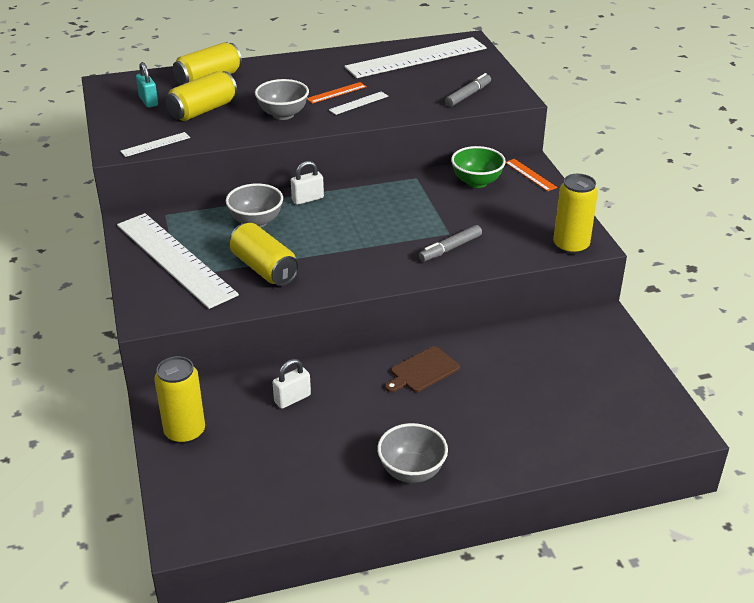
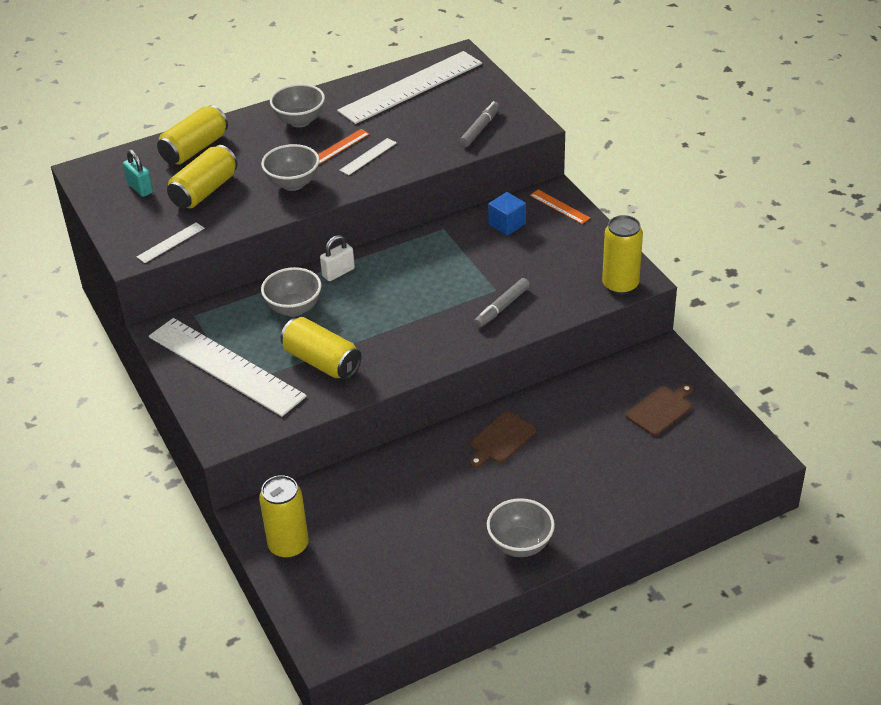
camera: 10 degrees left, 5 degrees up
white padlock [272,359,311,409] -> none
green bowl [451,146,506,188] -> blue cube [488,192,526,236]
none -> grey bowl [270,84,325,128]
none -> brown cutting board [626,384,693,436]

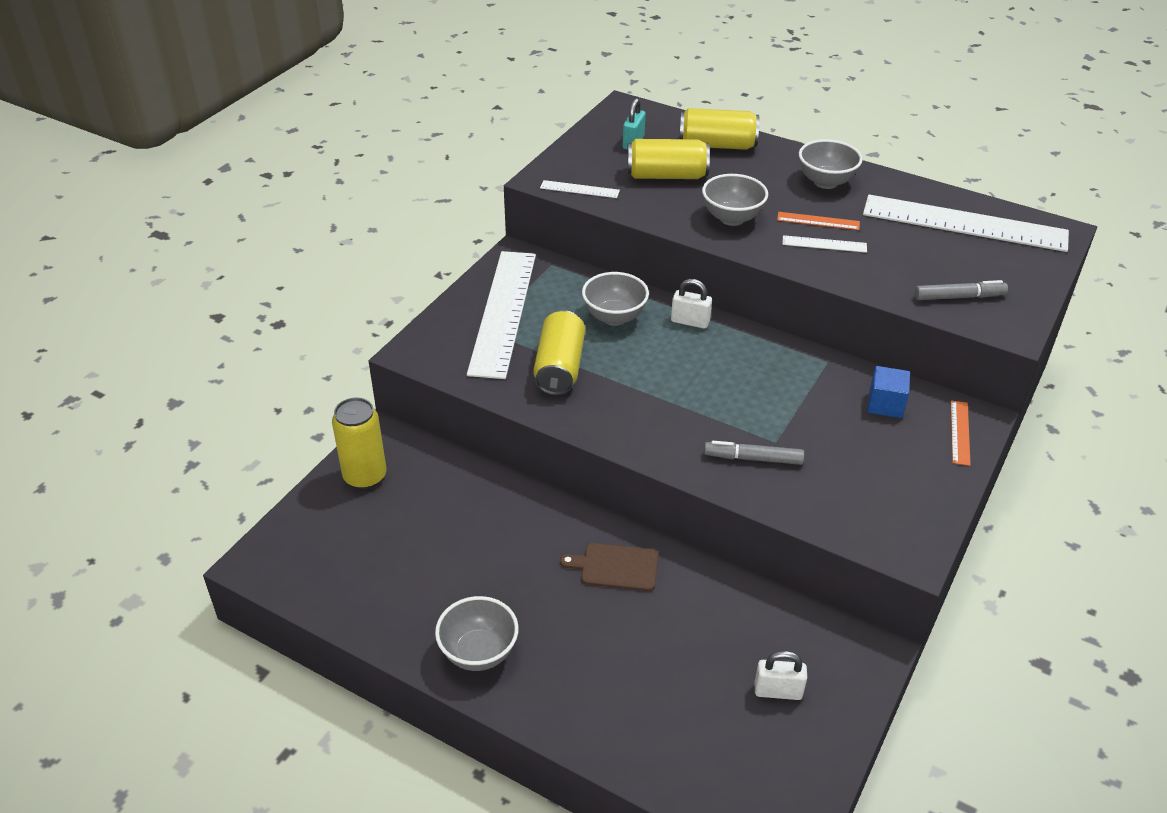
camera: 55 degrees right, 0 degrees up
yellow can [602,215,643,295] -> none
brown cutting board [626,384,693,436] -> white padlock [755,651,807,700]

